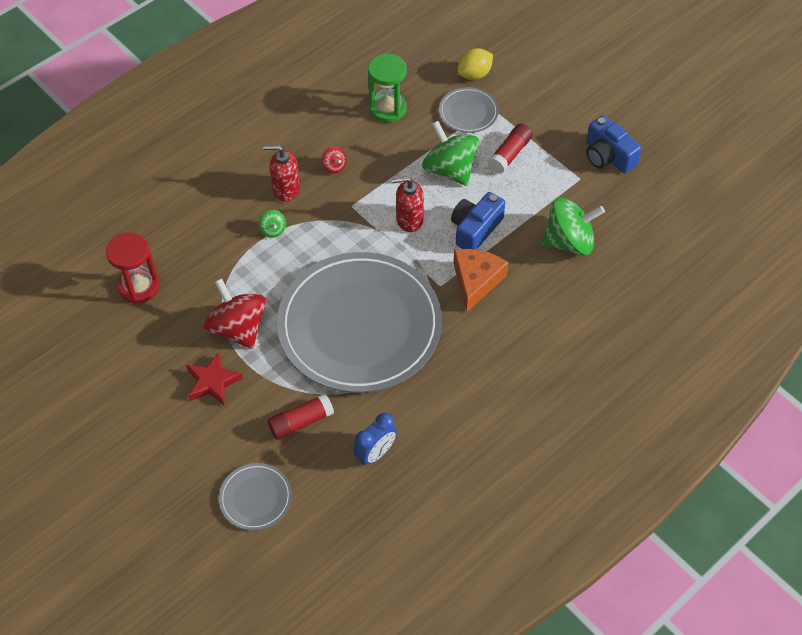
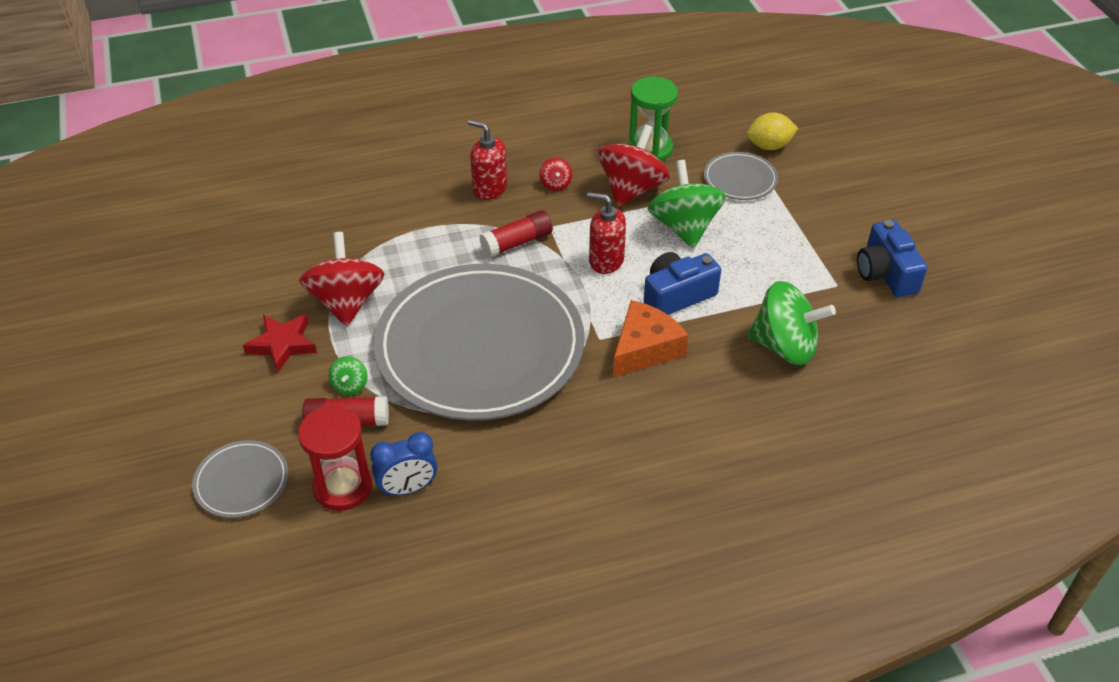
camera: 25 degrees right, 10 degrees down
red hourglass [106,232,160,304] -> red hourglass moved to [298,405,372,511]
green spinning top [258,210,286,238] -> green spinning top moved to [329,356,368,395]
red glue stick [488,124,533,174] -> red glue stick moved to [479,210,553,258]
none -> red spinning top [598,124,670,207]

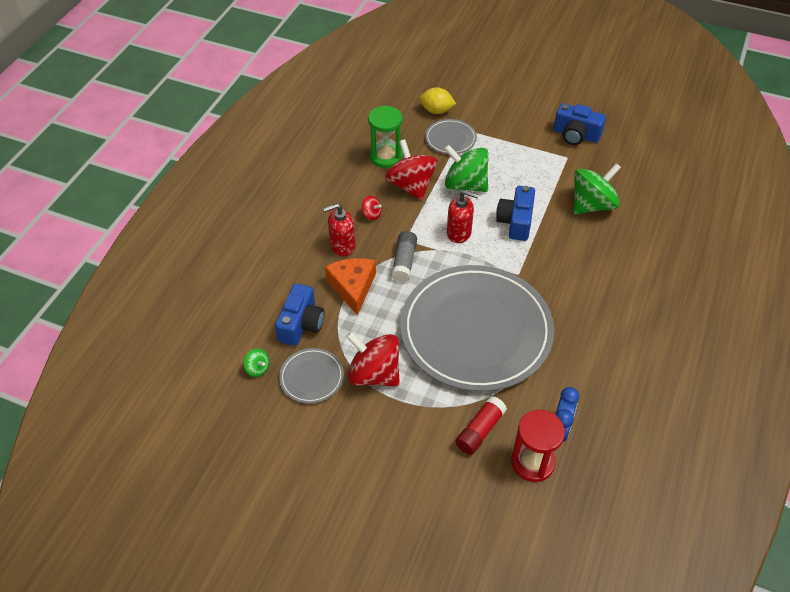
camera: 50 degrees left, 5 degrees up
grey plate [192,440,288,518] -> grey plate moved to [279,348,344,404]
red star [243,314,317,373] -> none
green spinning top [329,356,368,395] -> green spinning top moved to [244,348,270,377]
red glue stick [479,210,553,258] -> grey glue stick [391,231,417,283]
red soap dispenser [587,192,626,274] -> red soap dispenser turned 135 degrees counterclockwise [447,190,479,243]
orange cheese [613,300,688,378] -> orange cheese moved to [325,258,376,316]
yellow lemon [746,112,798,150] -> yellow lemon turned 75 degrees clockwise [419,87,456,114]
none -> blue camera [275,283,325,346]

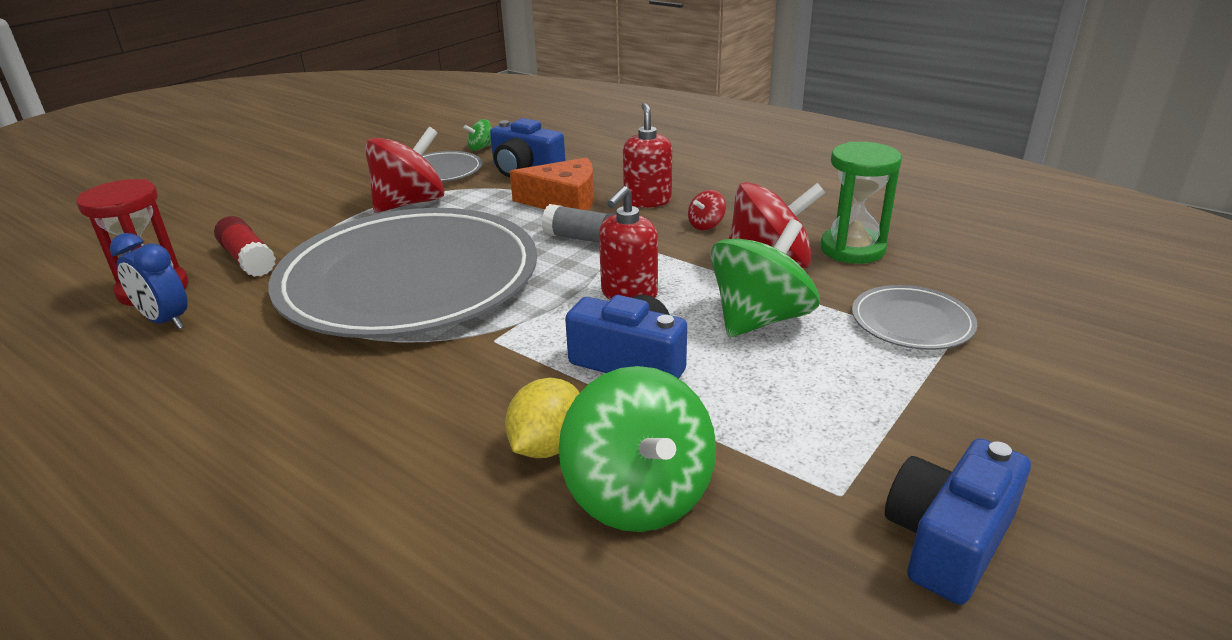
camera: 105 degrees right, 20 degrees down
yellow lemon [419,87,456,114] -> yellow lemon moved to [505,378,579,458]

